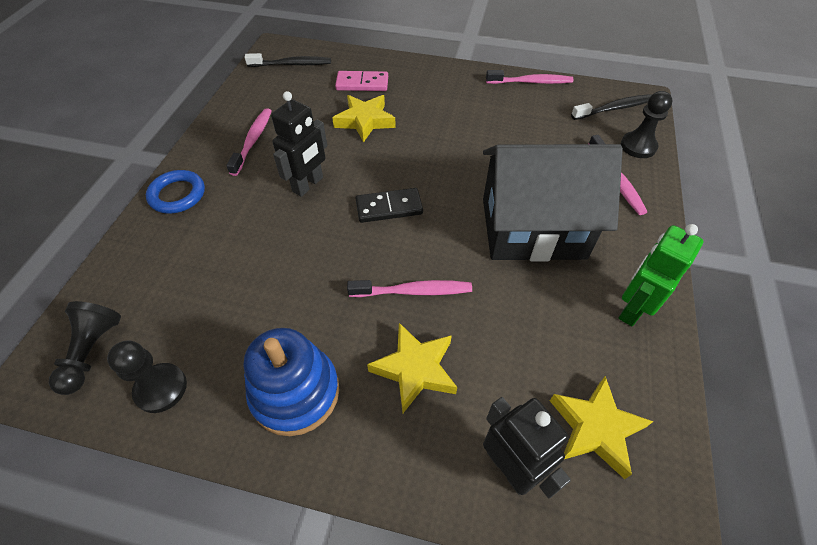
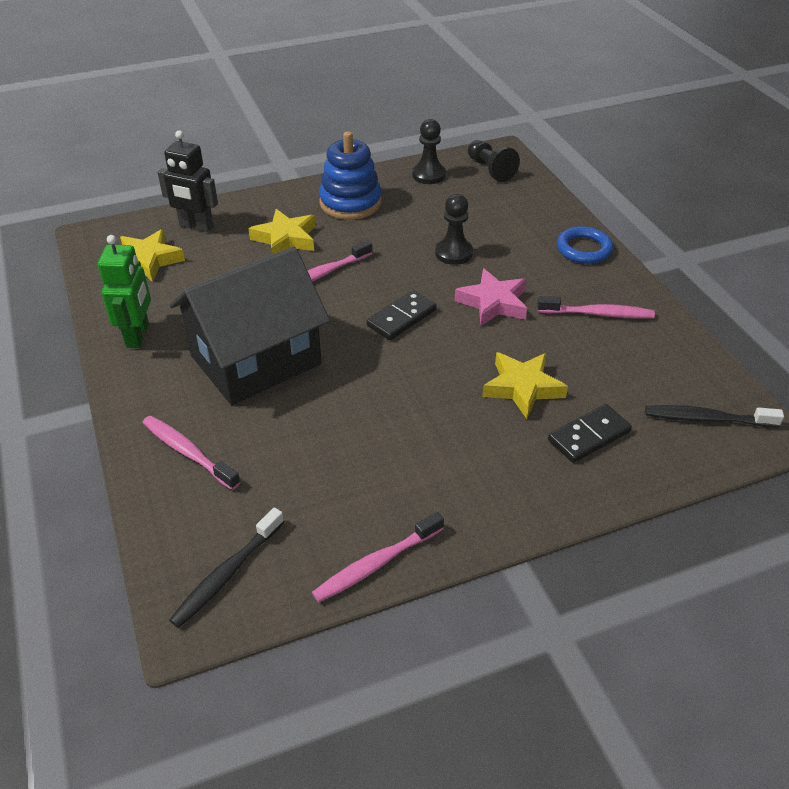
camera: 145 degrees right, 10 degrees down
pink toothbrush [226,108,272,176] -> pink toothbrush turned 60 degrees counterclockwise [537,296,655,318]
black toothbrush [244,53,331,67] -> black toothbrush turned 45 degrees clockwise [645,405,784,427]
black robot [271,91,327,197] -> pink star [454,269,527,326]
pink domino [335,71,388,91] -> black domino [548,404,632,463]
black pawn [621,91,673,158] -> black pawn moved to [435,194,473,265]

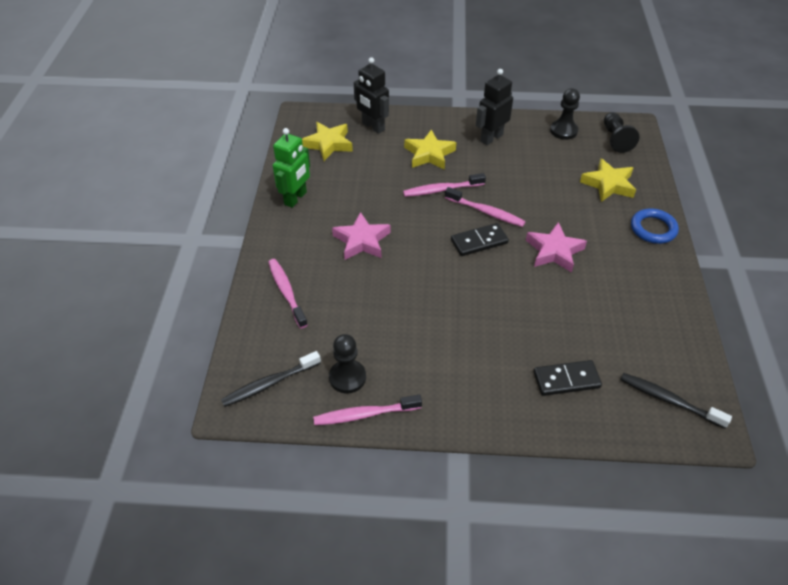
camera: 25 degrees right, 5 degrees up
black house [169,246,330,405] -> pink star [332,212,390,260]
blue stacking toy [319,131,382,219] -> black robot [476,69,513,145]
black pawn [435,194,473,265] -> black pawn moved to [329,334,366,393]
yellow star [482,352,568,419] -> yellow star moved to [580,158,636,202]
pink toothbrush [537,296,655,318] -> pink toothbrush moved to [445,187,526,227]

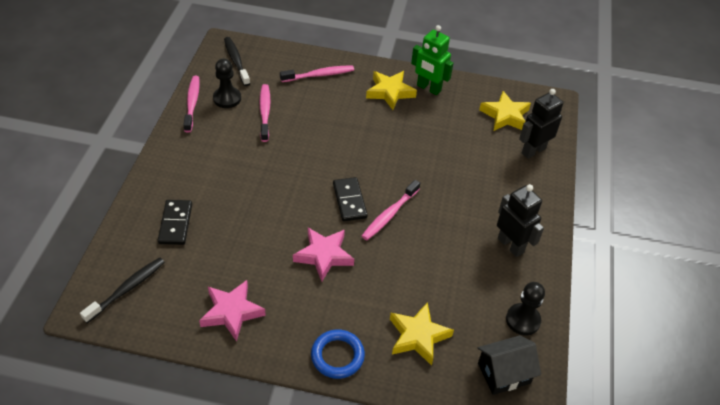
camera: 95 degrees right, 0 degrees up
pink star [332,212,390,260] -> pink star moved to [199,280,266,342]
pink toothbrush [403,173,486,197] -> pink toothbrush moved to [259,84,271,142]
yellow star [404,130,456,170] -> yellow star moved to [366,71,417,110]
black pawn [604,112,639,153] -> black house [478,335,541,395]

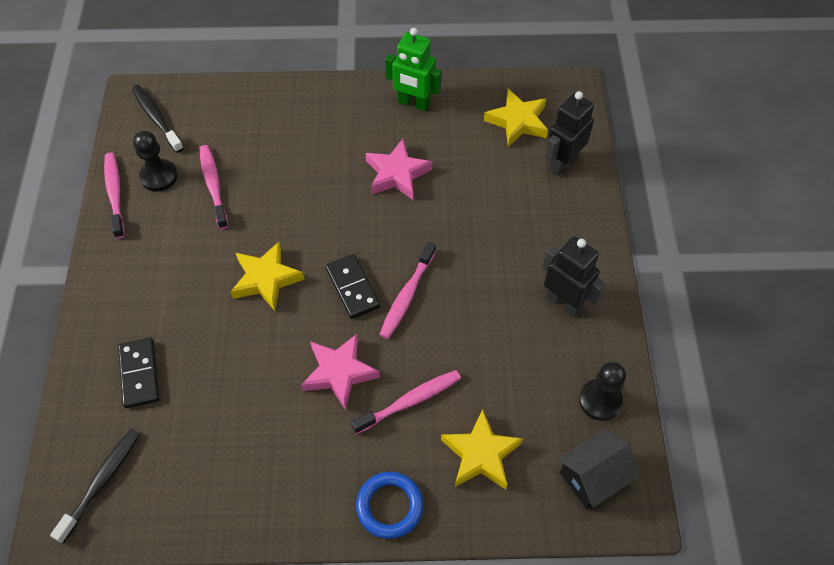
camera: 10 degrees left, 10 degrees up
pink star [199,280,266,342] -> pink star moved to [365,139,432,200]
pink toothbrush [280,65,354,82] -> pink toothbrush moved to [351,370,461,434]
yellow star [366,71,417,110] -> yellow star moved to [231,242,305,311]

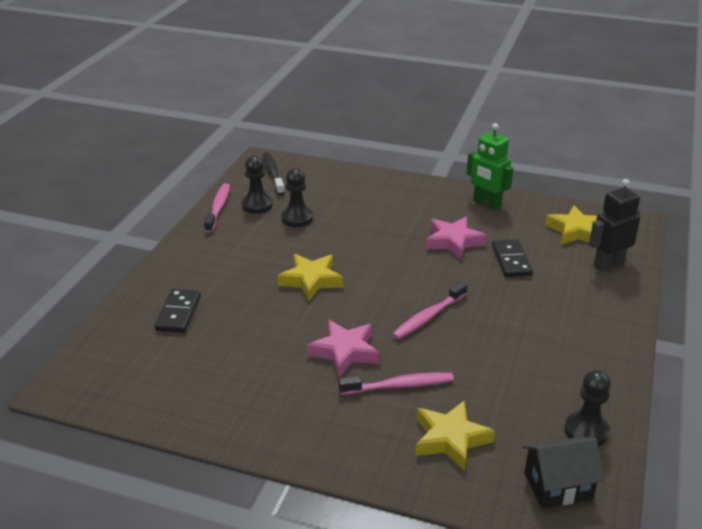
camera: 20 degrees right, 25 degrees down
black toothbrush [50,428,140,543] -> none
pink toothbrush [199,145,228,229] -> black pawn [281,168,313,227]
black domino [326,254,380,319] -> black domino moved to [492,239,533,277]
blue ring [356,472,423,539] -> none
black robot [542,236,605,317] -> none

